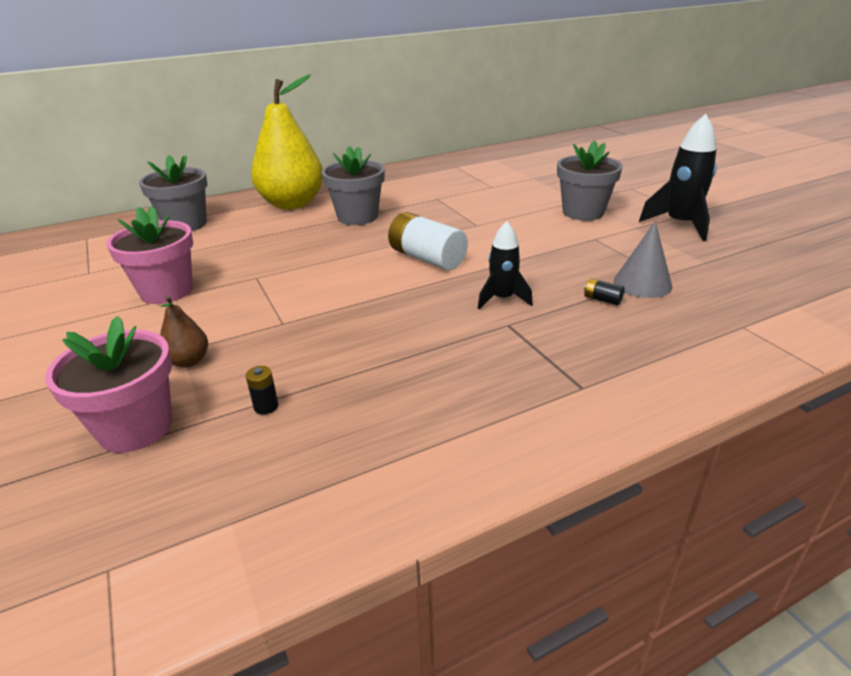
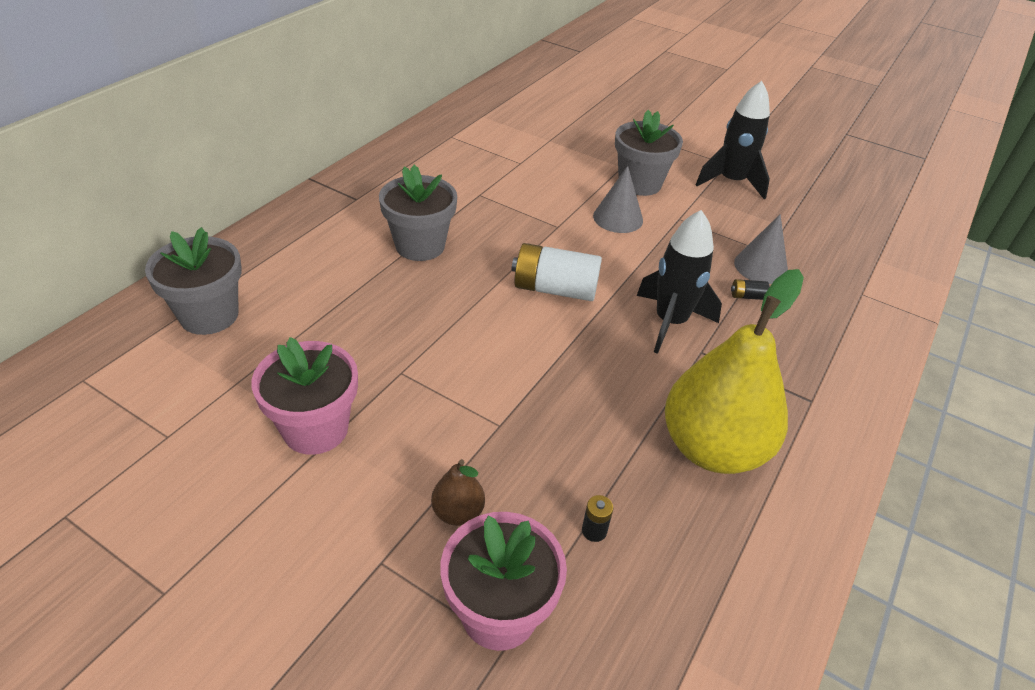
camera: 35 degrees left, 10 degrees up
yellow pear [251,74,323,209] -> yellow pear moved to [665,269,804,474]
black rocket [478,221,533,309] -> black rocket [637,210,722,354], size x1.58
none -> grey cone [593,166,643,233]

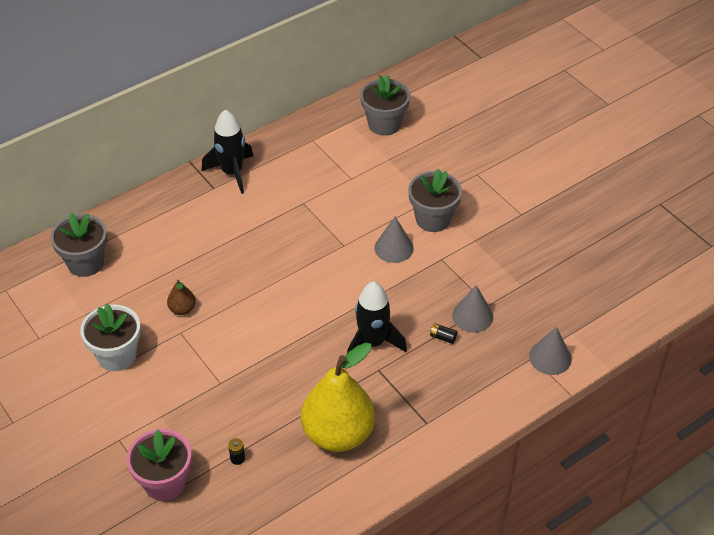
camera: 25 degrees right, 5 degrees up
pink flower pot [251,337,358,455] -> white flower pot [80,304,141,371]
grey flower pot [379,165,457,261] -> grey flower pot moved to [360,75,410,136]
brown pear [431,459,485,526] -> brown pear moved to [167,279,196,315]
white battery [512,243,602,301] -> none
black rocket [696,81,770,199] -> black rocket moved to [202,109,253,194]
none -> grey cone [529,327,572,375]

